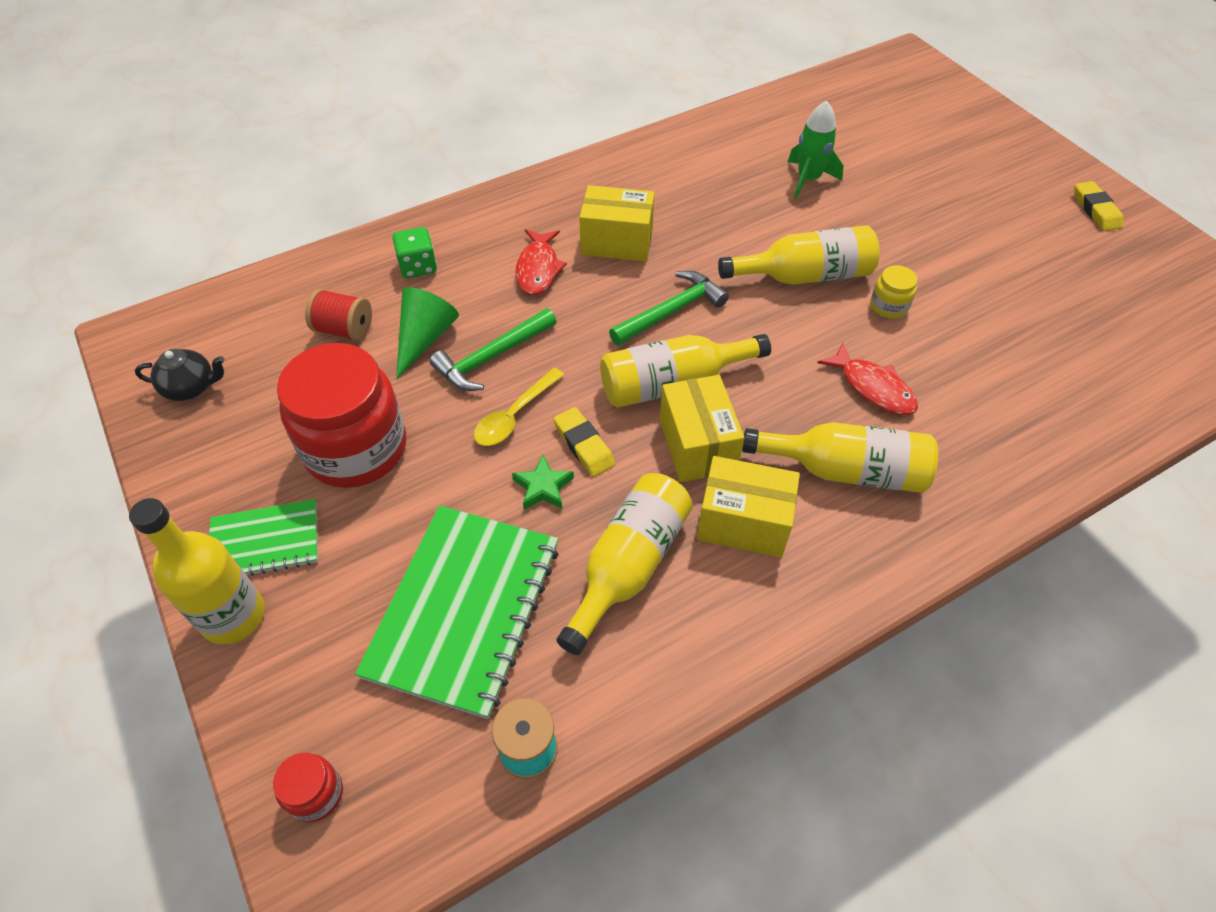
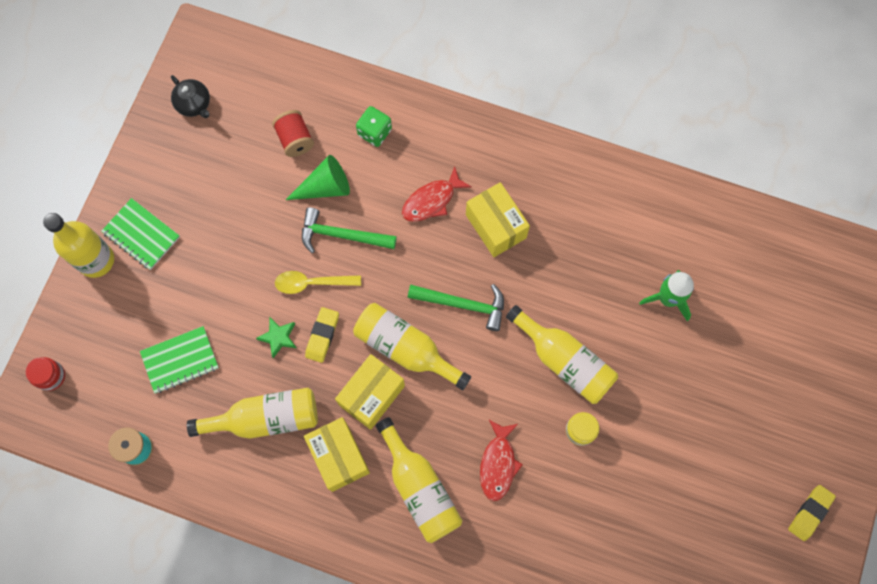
camera: 50 degrees right, 20 degrees up
red jar [277,343,406,488] -> none
green notebook [355,506,559,719] -> green notebook [140,326,219,393], size x0.56

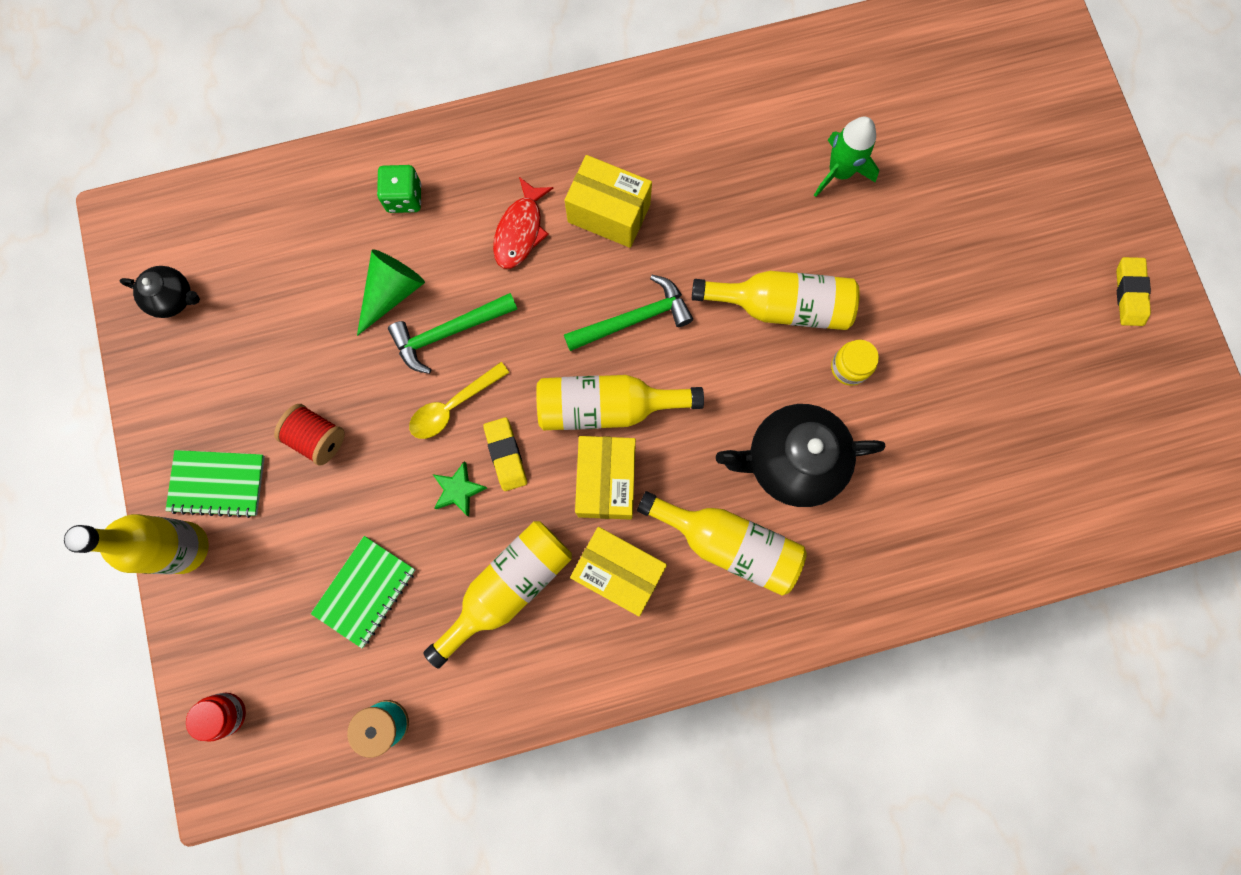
camera: 35 degrees left, 5 degrees up
red spool [272,110,314,157] -> red spool moved to [274,404,345,466]
red fish [480,420,523,501] -> black teapot [716,404,885,507]

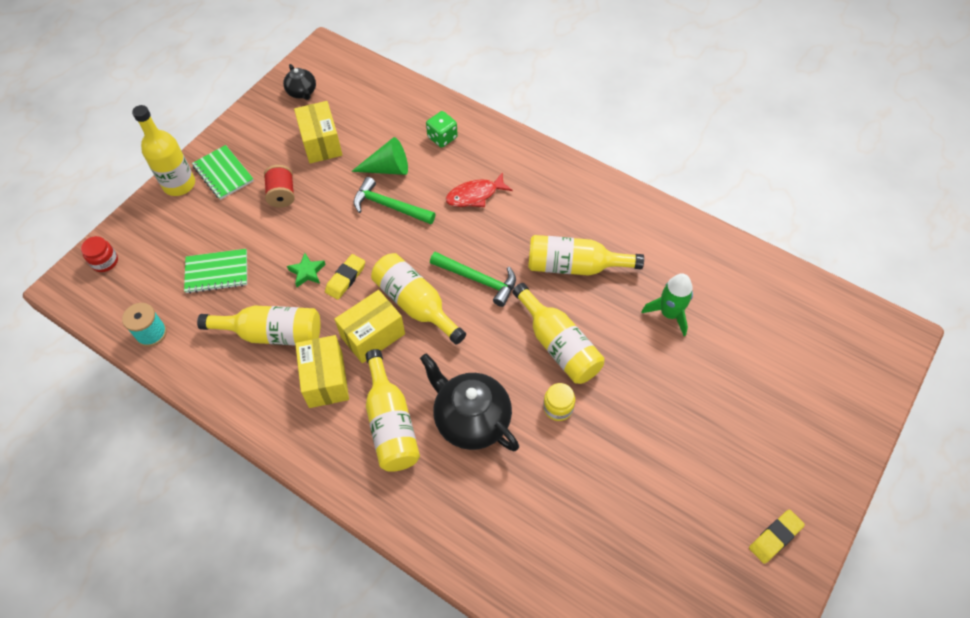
camera: 50 degrees right, 20 degrees down
yellow spoon [409,362,509,439] -> none
yellow box [565,155,652,248] -> yellow box moved to [294,101,342,163]
none -> yellow bottle [528,235,644,276]

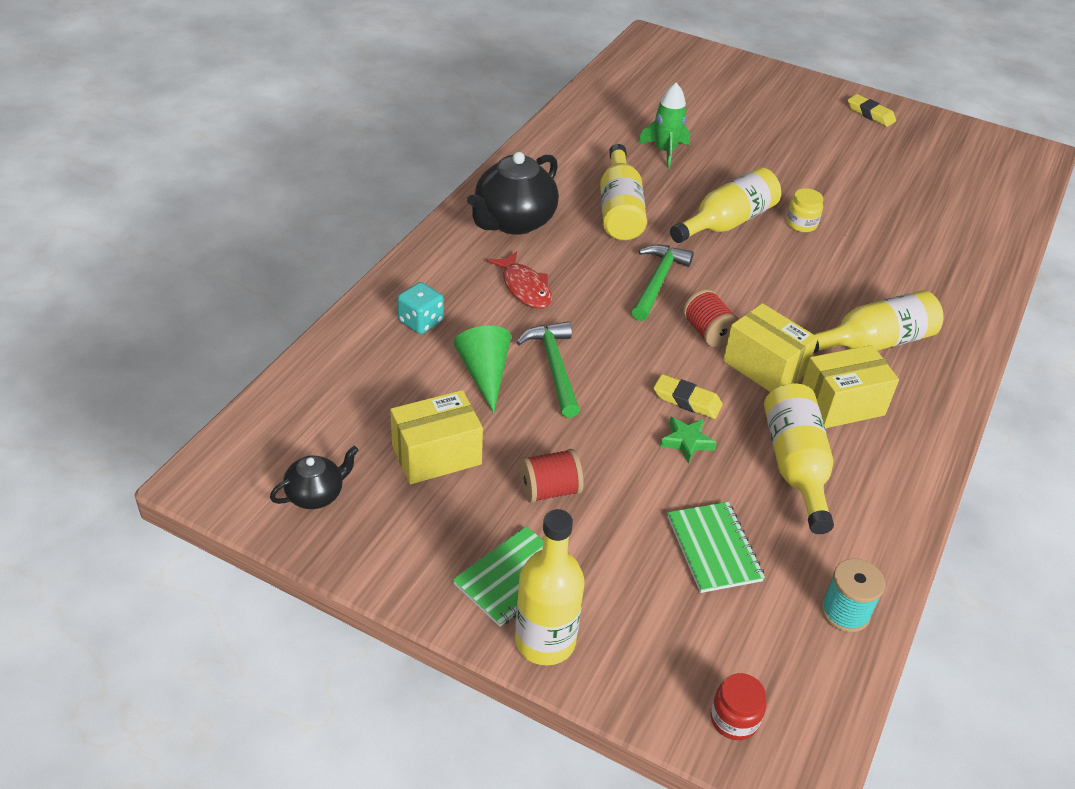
camera: 100 degrees left, 15 degrees down
green hammer [353,177,435,224] -> green hammer turned 150 degrees clockwise [516,322,580,418]
yellow bottle [371,253,466,345] -> red spool [683,289,739,347]
black teapot [420,353,519,451] -> black teapot moved to [467,152,559,235]
green dice [426,111,458,148] -> turquoise dice [397,282,444,334]

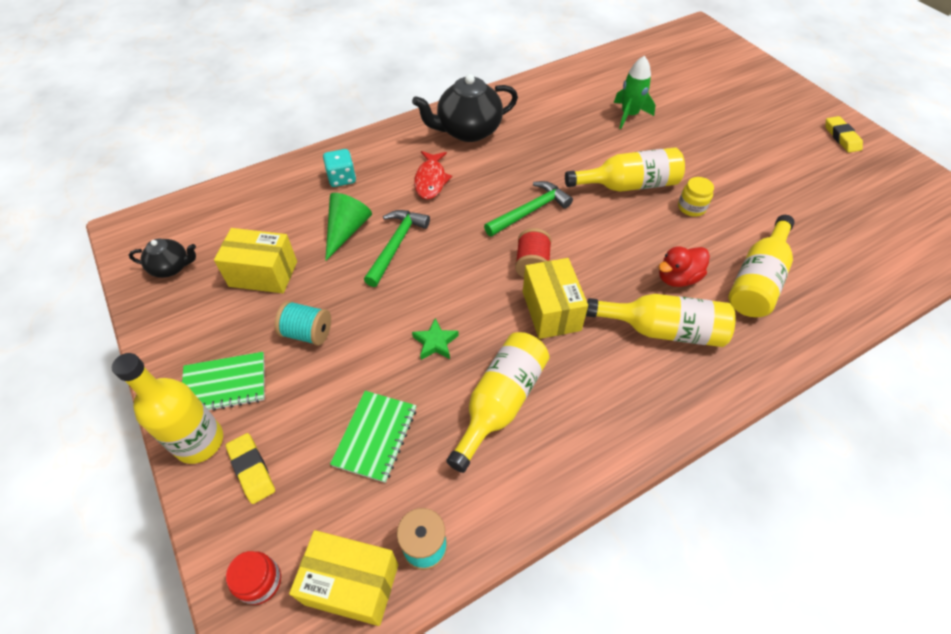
camera: 35 degrees right, 10 degrees up
red spool [519,449,584,503] -> turquoise spool [275,301,331,346]
yellow bottle [600,144,647,241] -> yellow bottle moved to [728,215,795,317]
yellow eraser [653,374,723,419] -> yellow eraser moved to [226,433,275,504]
yellow box [802,345,899,428] -> yellow box moved to [289,530,398,626]
none -> red duck [659,246,710,287]

